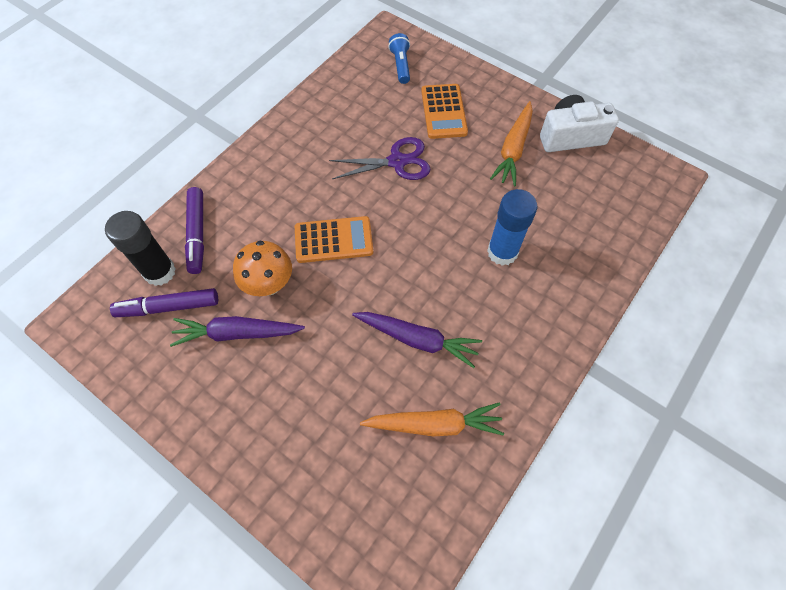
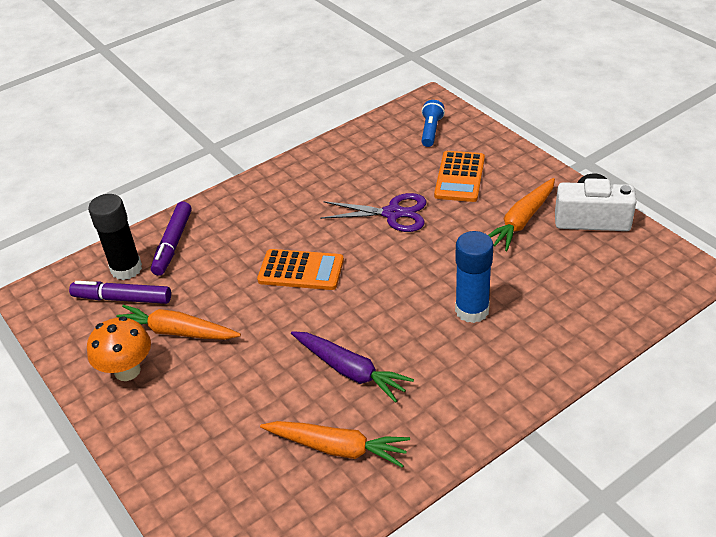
camera: 20 degrees right, 20 degrees down
purple carrot [170,316,305,347] -> orange carrot [116,305,241,340]
orange mushroom [233,240,292,296] -> orange mushroom moved to [87,316,151,381]

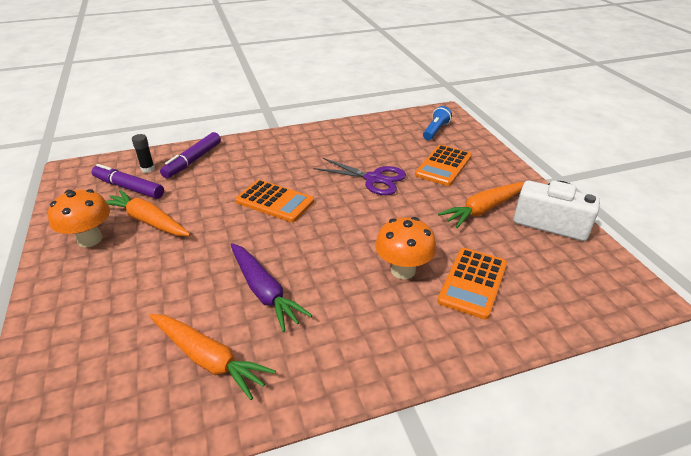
camera: 15 degrees right, 5 degrees down
black glue stick [88,194,142,280] -> black glue stick [132,134,155,173], size x0.52
blue glue stick [455,231,493,323] -> orange mushroom [375,217,436,279]
none -> orange calculator [437,248,507,320]

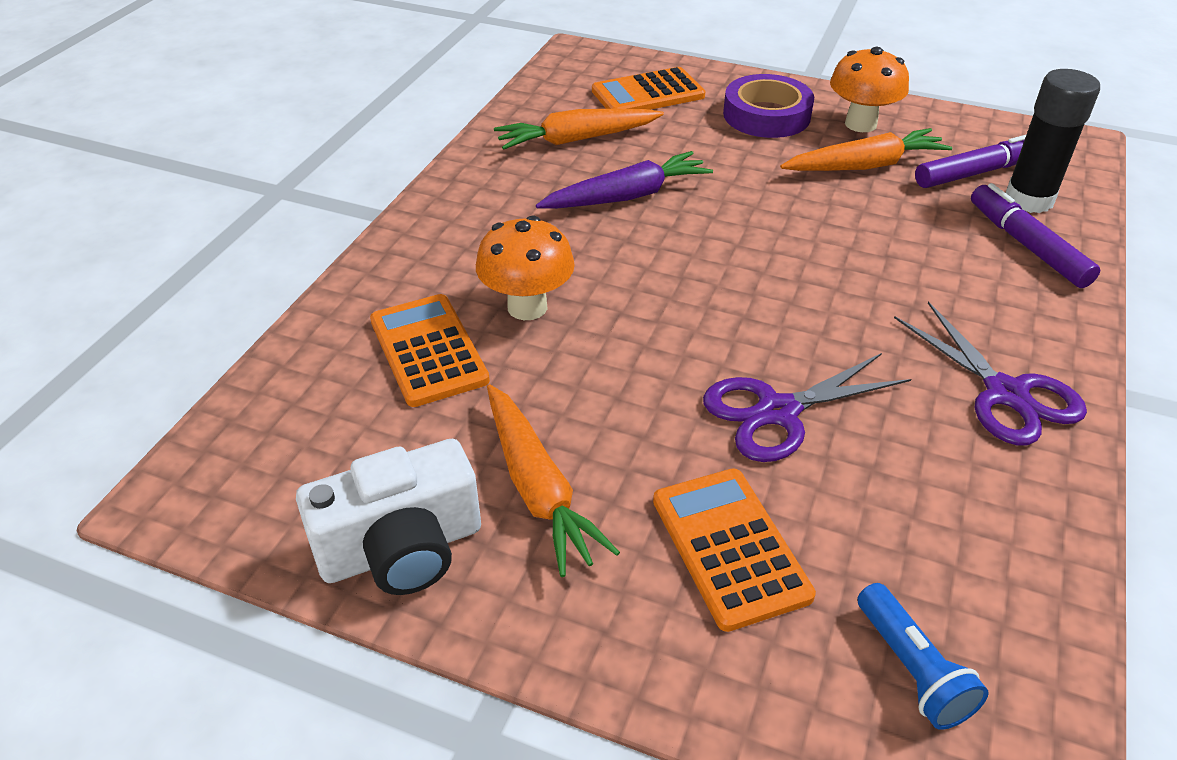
camera: 130 degrees right, 5 degrees up
black glue stick [132,134,155,173] -> black glue stick [1006,69,1100,213], size x1.94
purple carrot [230,243,312,332] -> purple carrot turned 150 degrees clockwise [536,151,713,209]
orange calculator [235,180,314,222] -> orange calculator moved to [592,67,705,110]
orange carrot [438,182,524,228] -> orange carrot turned 150 degrees clockwise [487,384,620,577]
none -> purple tape [723,74,814,138]
none -> purple scissors [894,302,1087,445]

